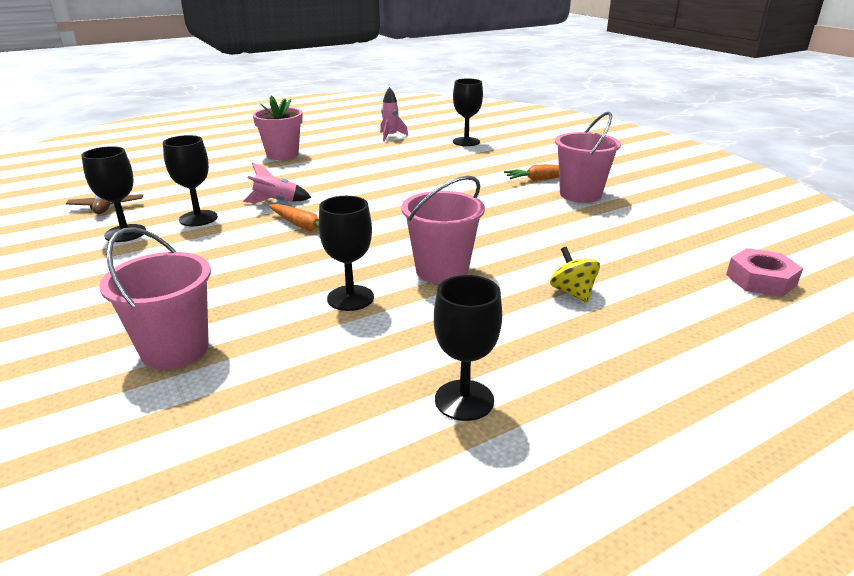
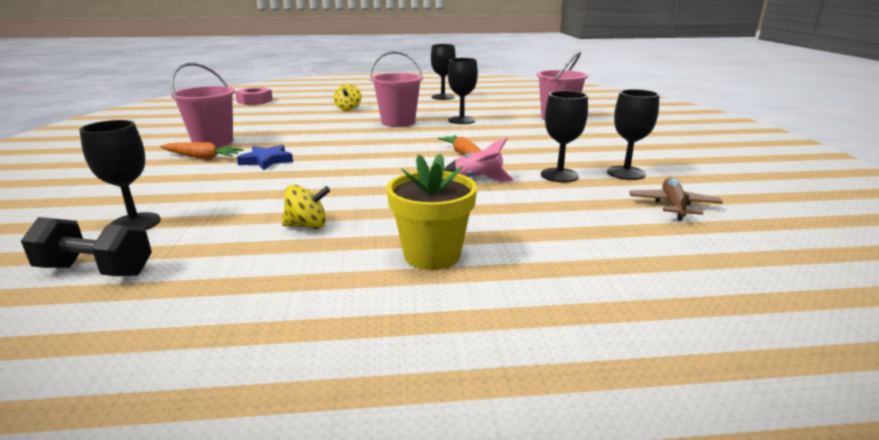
camera: 155 degrees left, 5 degrees down
pink flower pot [253,96,303,160] -> yellow flower pot [387,153,477,270]
pink rocket [380,87,408,142] -> none
none -> black dumbbell [21,217,152,276]
none -> blue star [237,145,293,170]
none -> yellow spinning top [282,185,330,229]

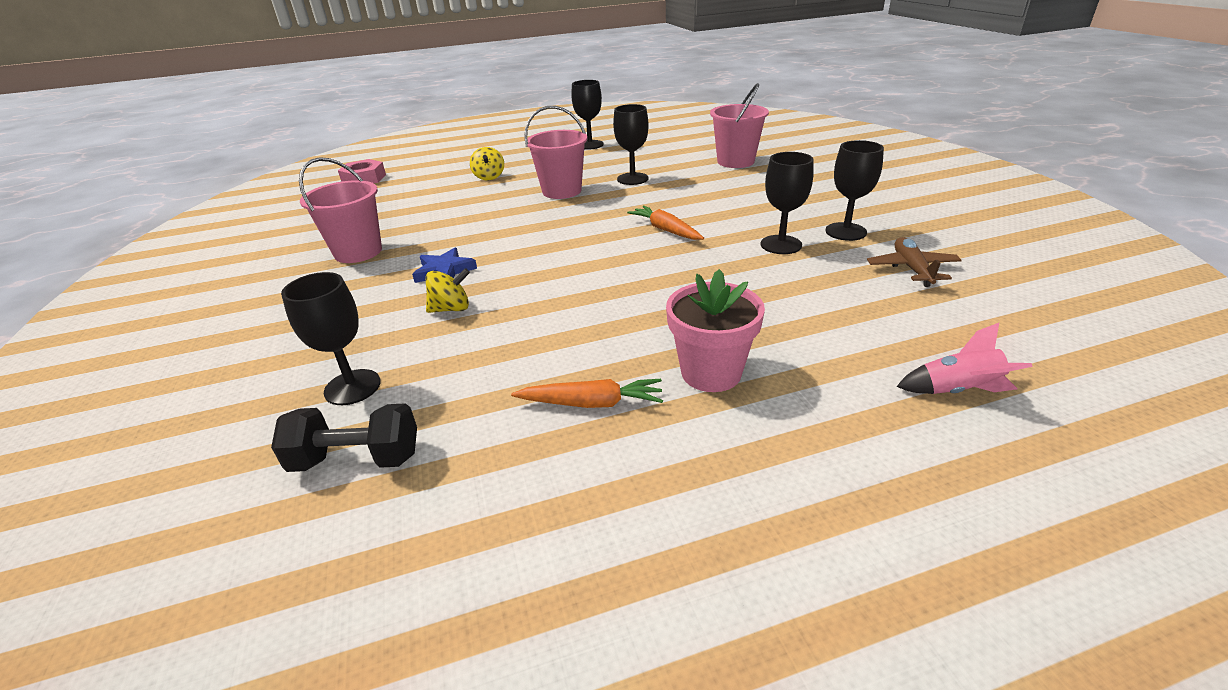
camera: 10 degrees left, 10 degrees up
orange carrot [160,142,244,160] -> orange carrot moved to [511,379,663,408]
yellow spinning top [282,185,330,229] -> yellow spinning top moved to [426,268,470,313]
yellow flower pot [387,153,477,270] -> pink flower pot [666,269,765,392]
pink rocket [444,138,514,182] -> pink rocket moved to [897,323,1033,394]

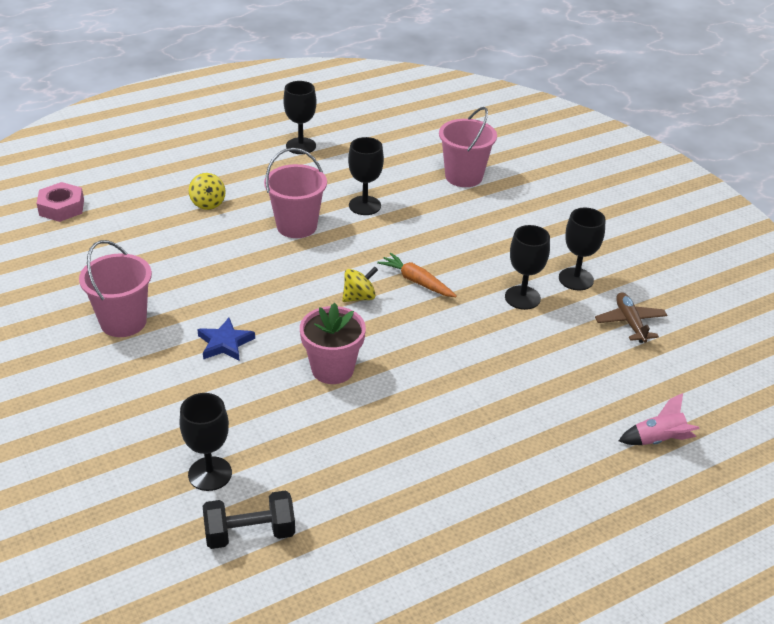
camera: 15 degrees left, 5 degrees up
yellow spinning top [426,268,470,313] -> yellow spinning top moved to [342,267,378,302]
orange carrot [511,379,663,408] -> none
pink flower pot [666,269,765,392] -> pink flower pot moved to [300,303,366,384]

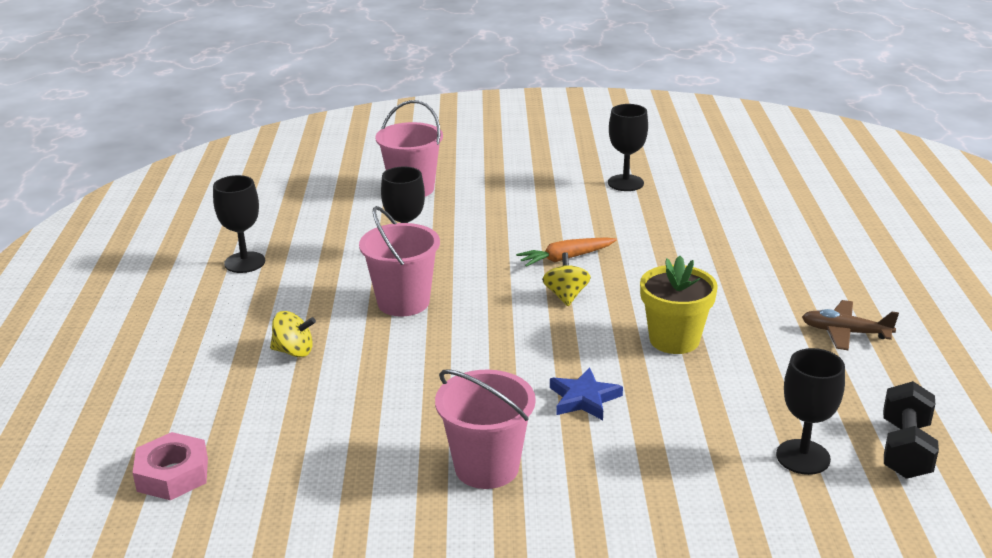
camera: 60 degrees left, 10 degrees down
pink flower pot [300,303,366,384] -> yellow flower pot [640,256,718,354]
black goblet [505,225,550,310] -> none
brown plane [595,292,667,343] -> brown plane moved to [802,300,899,350]
pink rocket [619,393,700,445] -> none

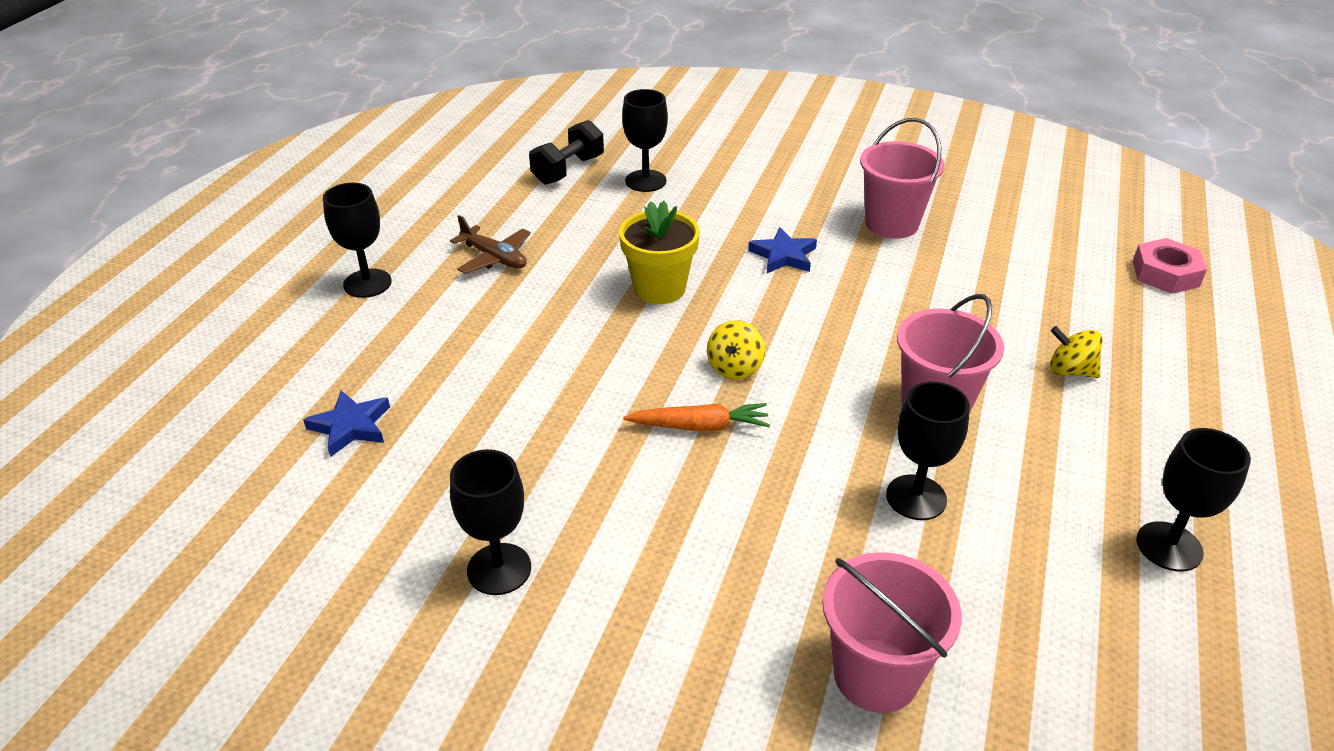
camera: 160 degrees left, 10 degrees up
none -> blue star [303,391,390,457]
none -> black goblet [323,183,392,298]

